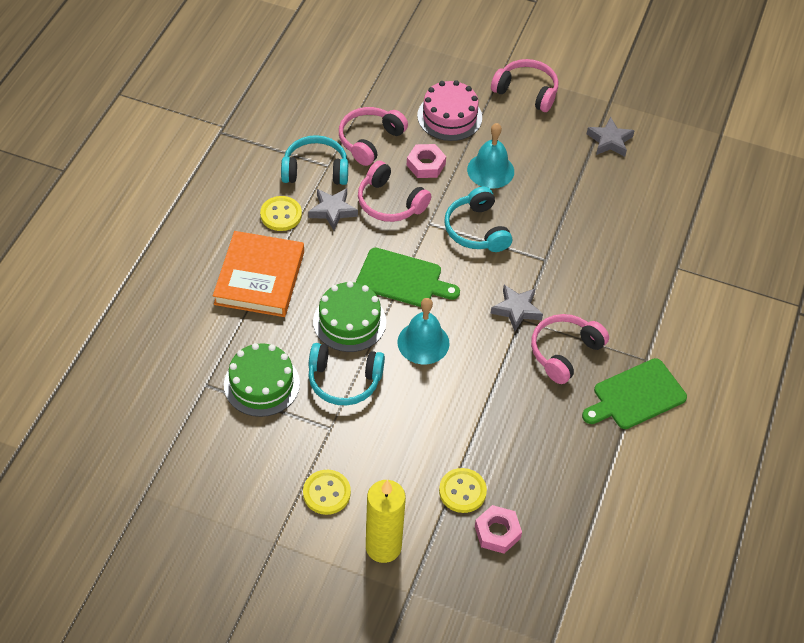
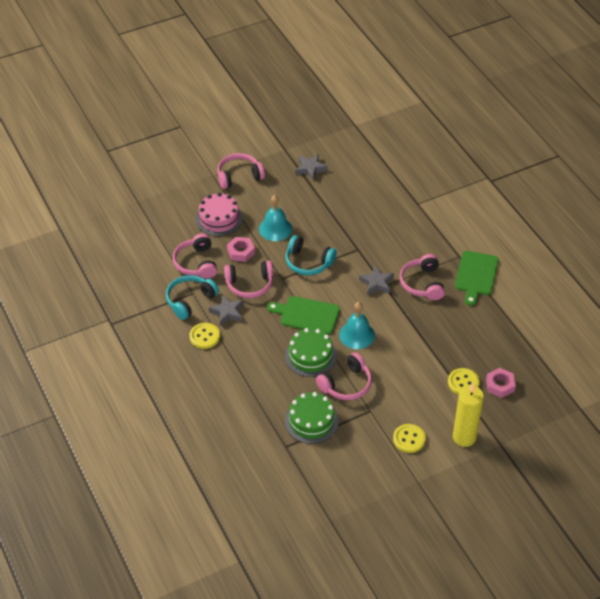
camera: 45 degrees left, 5 degrees down
orange book [213,231,304,317] -> none
turquoise headphones [309,343,385,405] -> pink headphones [316,352,372,400]
green cutting board [356,248,460,307] -> green cutting board turned 135 degrees counterclockwise [267,296,340,335]

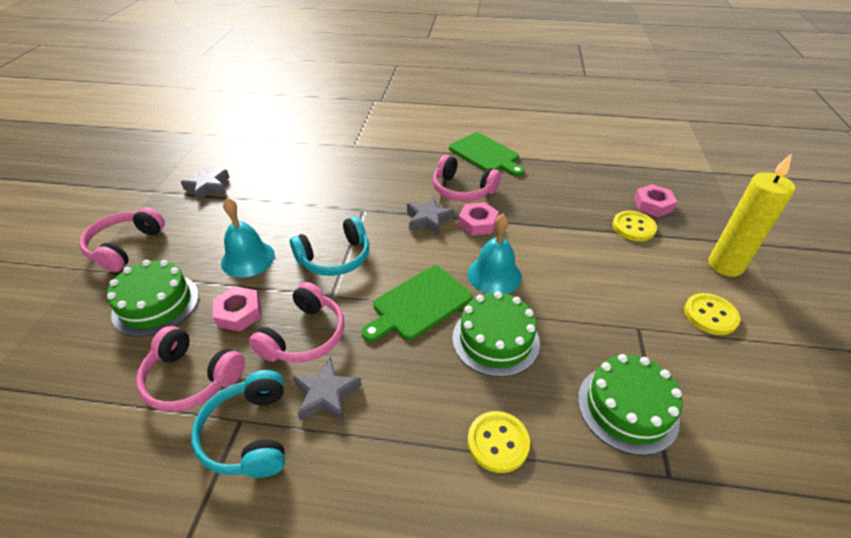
camera: 55 degrees left, 5 degrees down
yellow button [189,323,220,349] -> yellow button moved to [468,411,530,473]
pink cake [196,193,243,236] -> green cake [107,260,199,337]
pink headphones [316,352,372,400] -> none
none -> pink nut [458,202,499,236]

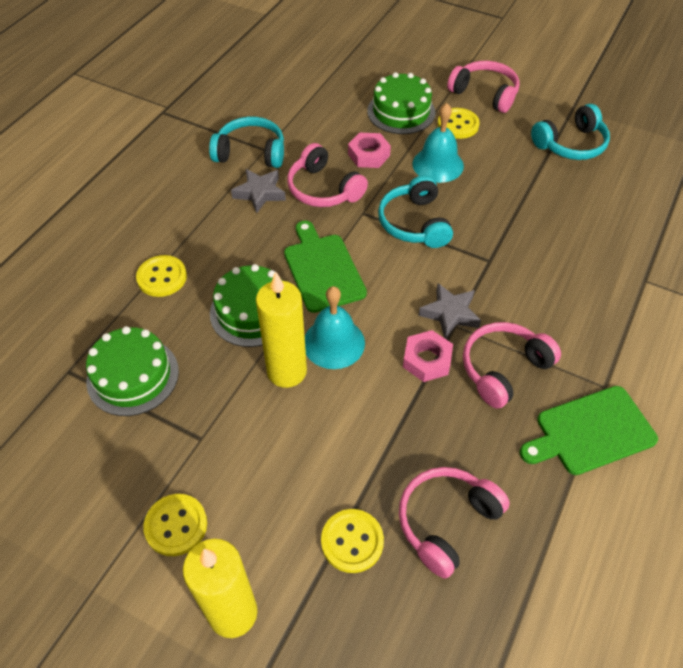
camera: 110 degrees right, 10 degrees up
pink headphones [136,326,245,411] -> pink headphones moved to [399,467,510,578]
grey star [181,168,230,201] -> turquoise headphones [531,104,610,160]
pink nut [634,184,677,217] -> none
none -> yellow candle [256,271,307,388]
none -> yellow button [438,108,480,139]

